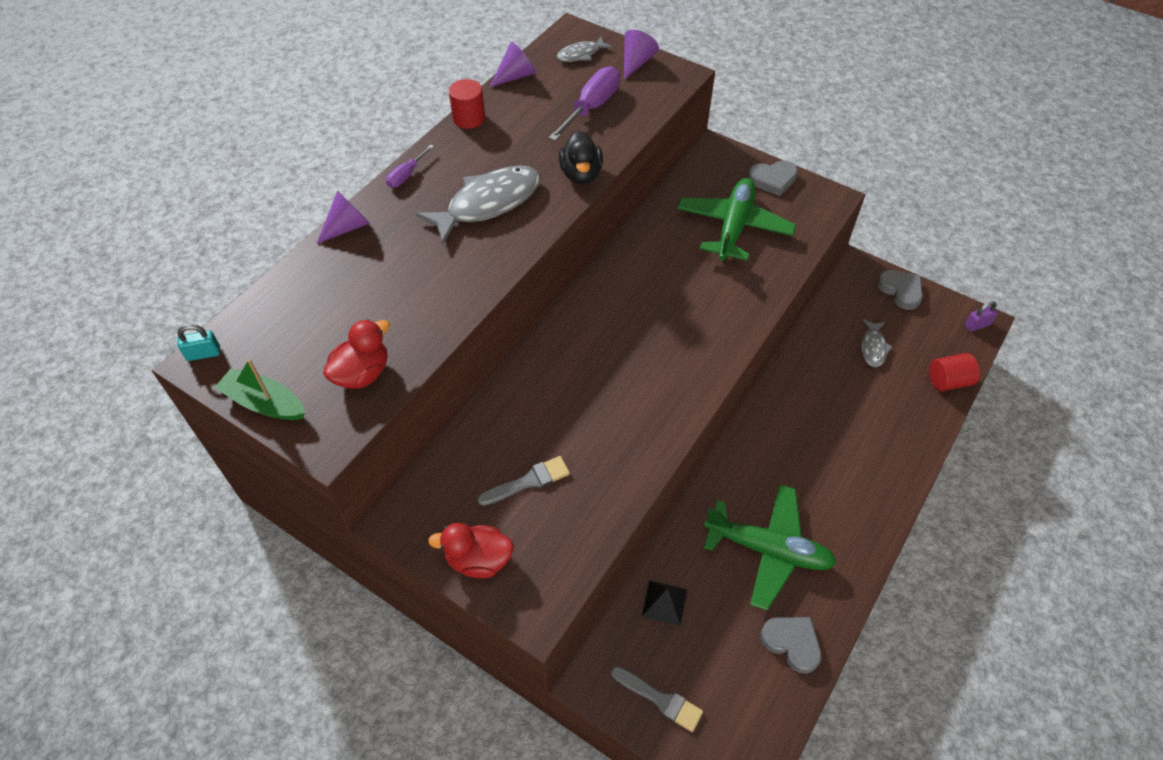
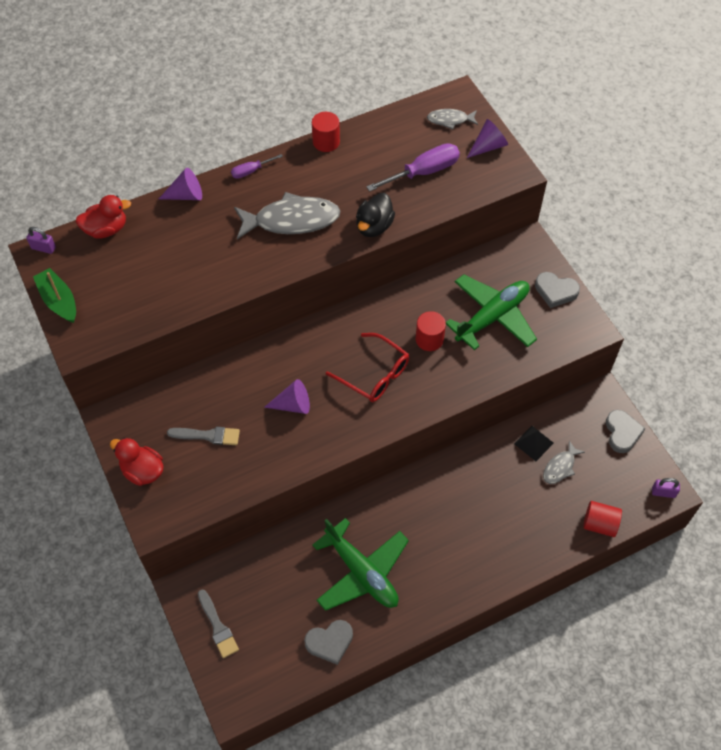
camera: 30 degrees right, 5 degrees up
turquoise padlock [177,324,220,361] -> purple padlock [26,227,56,254]
red duck [323,319,390,389] -> red duck moved to [75,195,131,239]
purple cone [489,42,536,88] -> purple cone moved to [264,379,310,414]
black pyramid [642,581,687,626] -> black pyramid moved to [514,426,554,461]
grey heart [760,617,821,674] -> grey heart turned 90 degrees clockwise [304,620,353,665]
none -> red glasses [326,333,410,402]
none -> red cylinder [416,311,446,351]

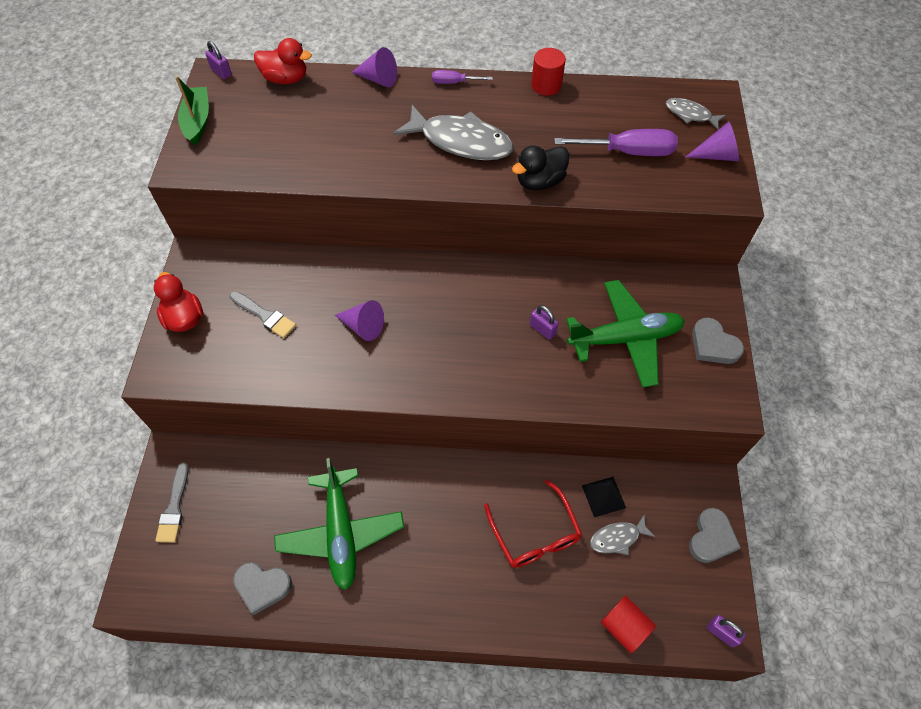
camera: 30 degrees right, 0 degrees up
red glasses [326,333,410,402] -> red glasses moved to [484,479,582,568]
red cylinder [416,311,446,351] -> purple padlock [530,305,559,340]

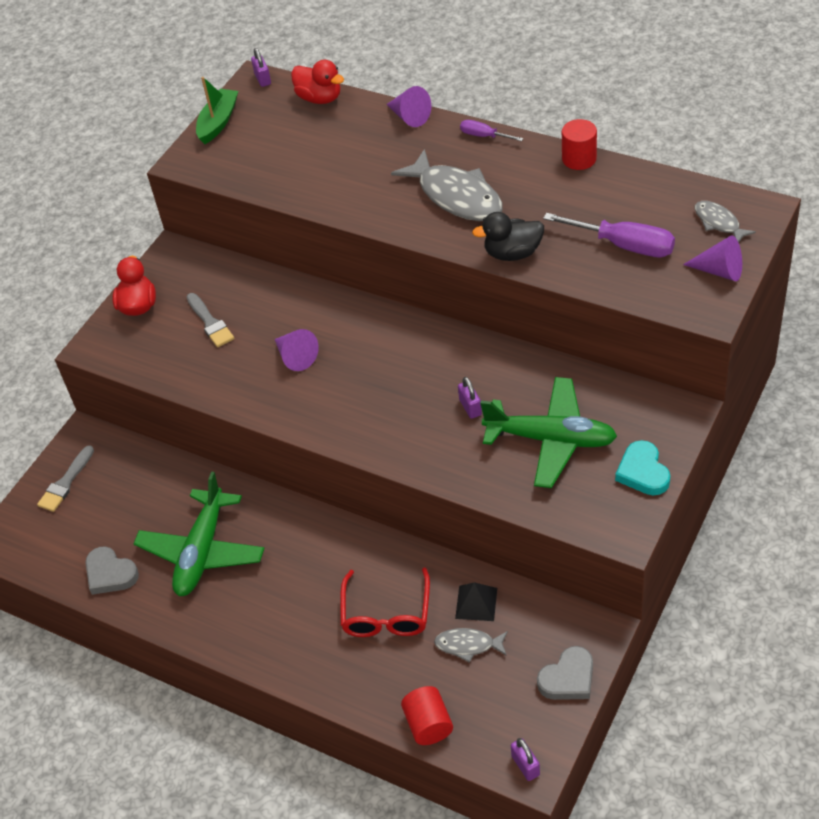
camera: 30 degrees right, 10 degrees down
grey heart [692,318,744,364] -> turquoise heart [615,440,670,495]

